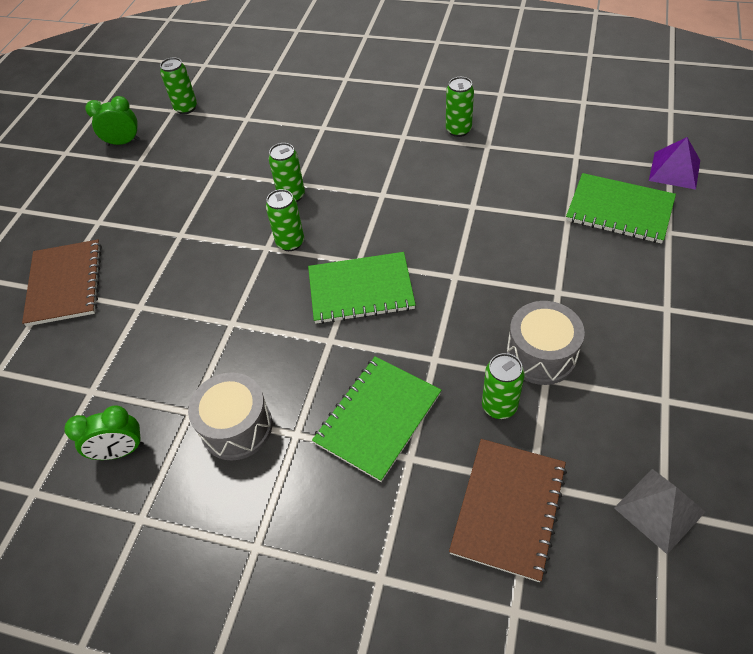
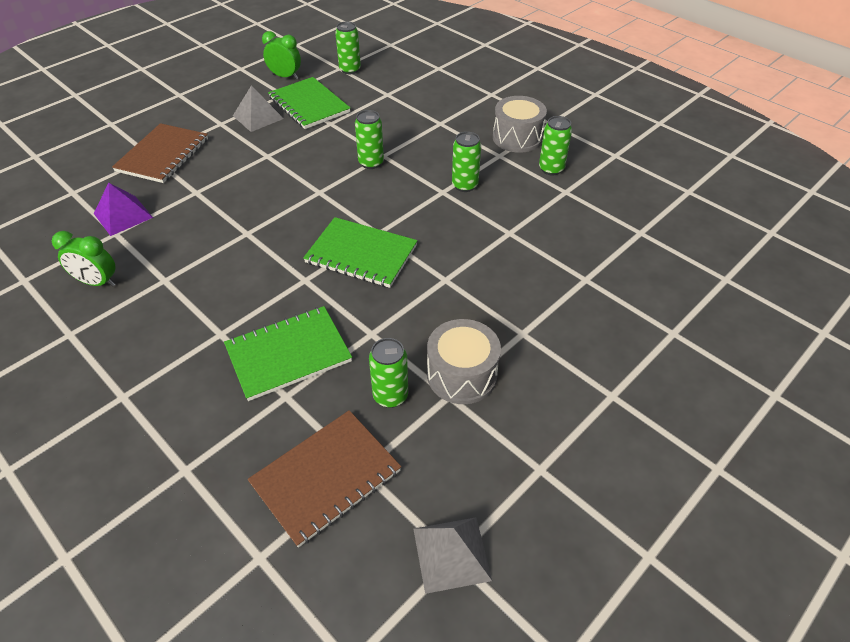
camera: 25 degrees right, 5 degrees down
grey drum [188,372,272,461] -> grey drum moved to [493,96,547,153]
green can [266,189,304,251] -> green can moved to [452,132,481,192]
green notebook [566,173,676,244] -> green notebook moved to [268,77,350,129]
purple pyramid [649,137,700,190] -> purple pyramid moved to [94,183,153,236]
none -> grey pyramid [233,85,284,132]

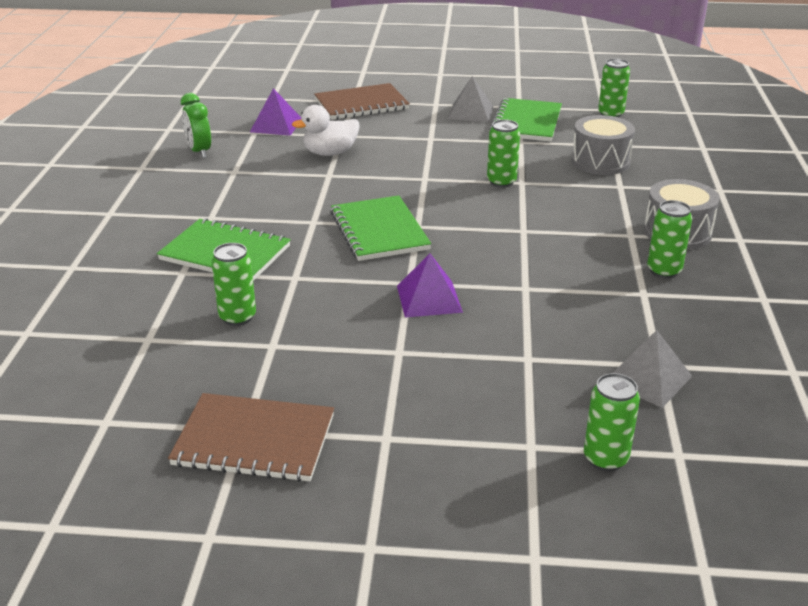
camera: 50 degrees right, 15 degrees down
brown notebook [248,410,401,548] -> brown notebook moved to [168,393,334,482]
green clock [262,31,301,79] -> none
grey pyramid [413,518,492,594] -> grey pyramid moved to [613,330,692,408]
grey drum [427,319,501,404] -> grey drum moved to [571,115,635,175]
green can [452,132,481,192] -> green can moved to [584,373,640,471]
none -> white duck [292,105,360,156]
none -> purple pyramid [397,253,463,318]

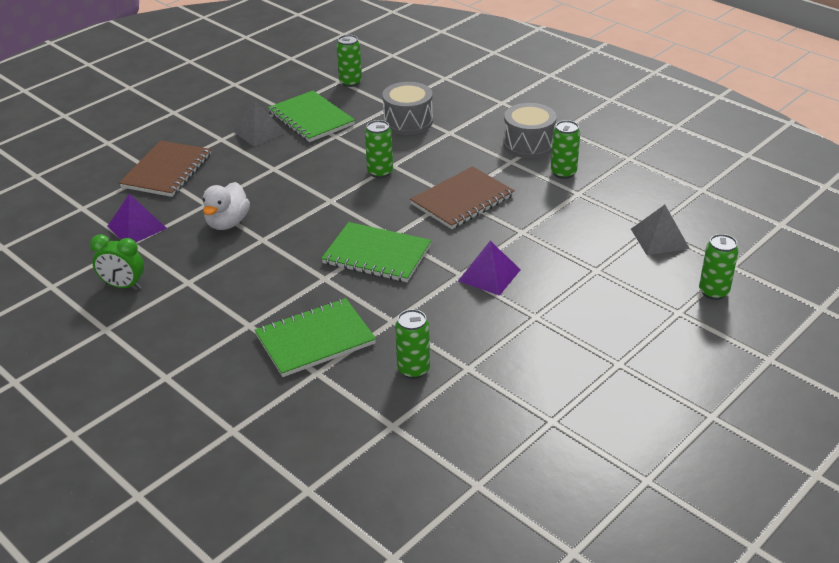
camera: 50 degrees left, 5 degrees up
brown notebook [168,393,334,482] -> brown notebook moved to [410,166,515,229]

